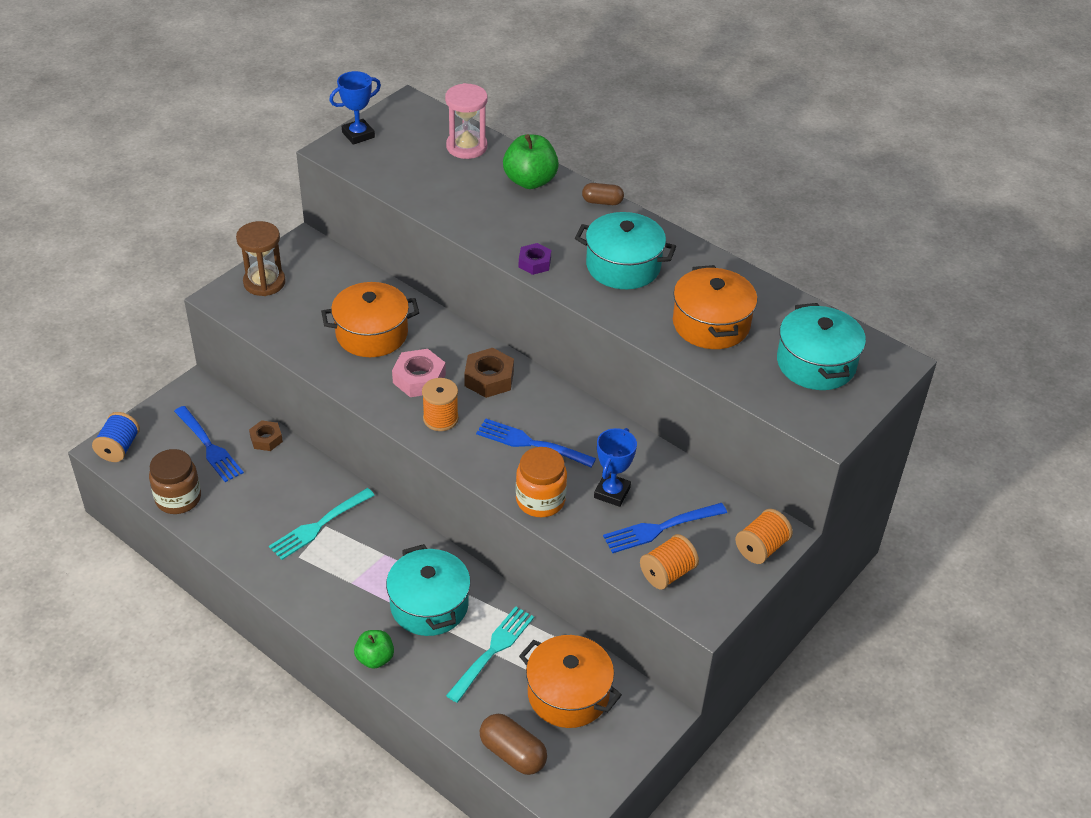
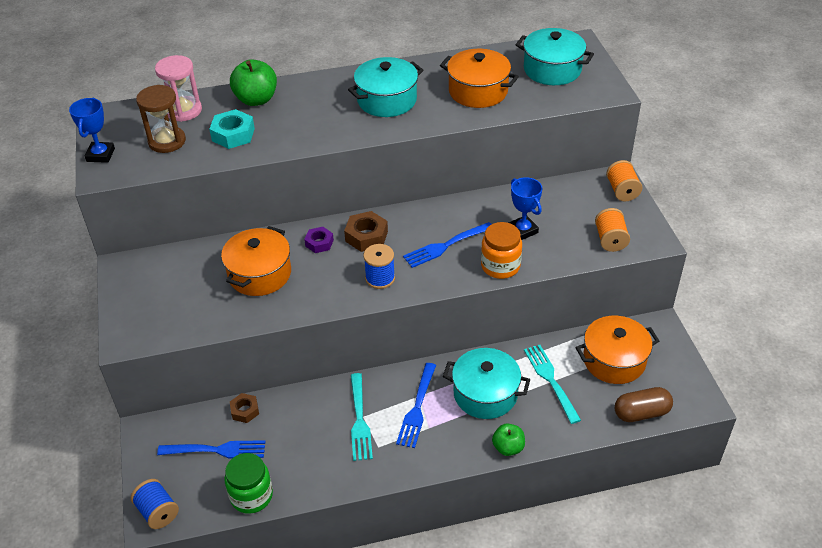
camera: 50 degrees left, 0 degrees up
brown jar [149,449,201,514] -> green jar [224,453,273,514]
brown hourglass [236,221,286,296] -> brown hourglass moved to [136,85,186,153]
pink nut [392,349,446,397] -> none
orange spool [422,378,459,431] -> blue spool [364,244,395,289]
purple nut [519,243,551,275] -> purple nut moved to [304,227,334,253]
brown capsule [582,183,624,205] -> none
blue fork [603,503,727,553] -> blue fork moved to [396,363,436,448]
none -> turquoise nut [209,109,255,149]

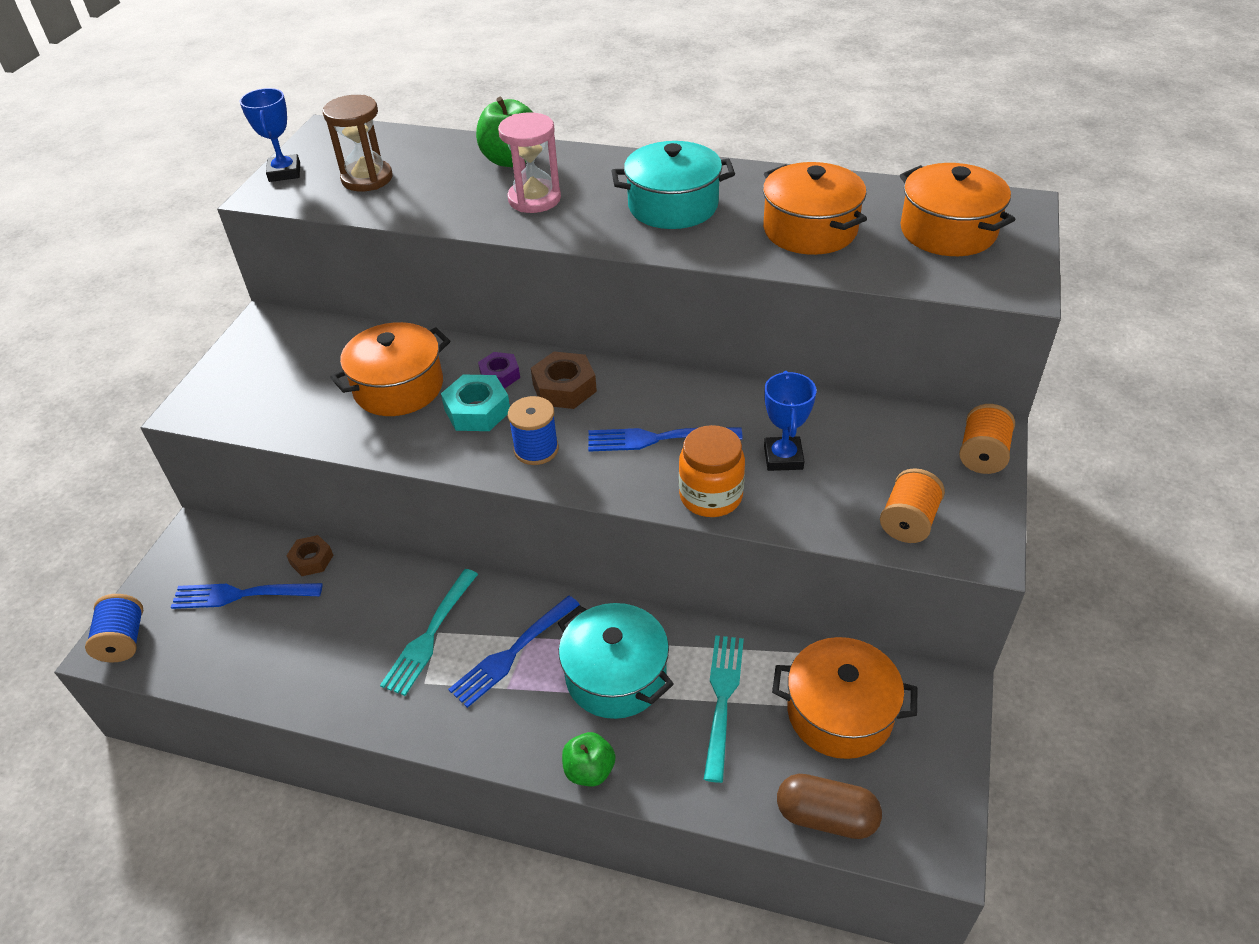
camera: 30 degrees right, 0 degrees up
blue trophy [69,98,115,163] -> blue trophy turned 45 degrees counterclockwise [240,88,300,182]
pink hourglass [155,55,202,122] -> pink hourglass moved to [498,112,561,213]
blue fork [157,440,266,458] -> blue fork turned 150 degrees clockwise [171,583,323,609]
turquoise nut [209,109,255,149] -> turquoise nut moved to [441,375,510,431]
green jar [224,453,273,514] -> none
turquoise pot [516,28,594,85] -> orange pot [900,163,1016,256]

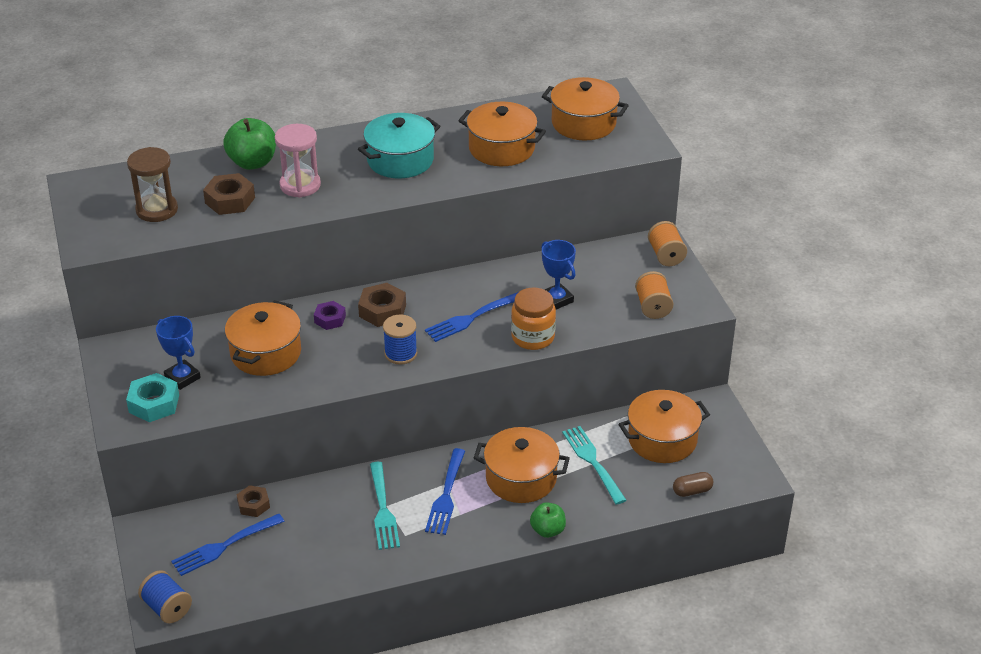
camera: 35 degrees left, 5 degrees down
blue trophy [240,88,300,182] -> blue trophy moved to [156,316,201,390]
turquoise nut [441,375,510,431] -> turquoise nut moved to [126,373,179,422]
turquoise pot [558,603,674,719] -> orange pot [474,427,570,503]
brown capsule [777,774,882,839] -> brown capsule [673,472,713,497], size x0.65
none -> brown nut [203,173,255,215]

